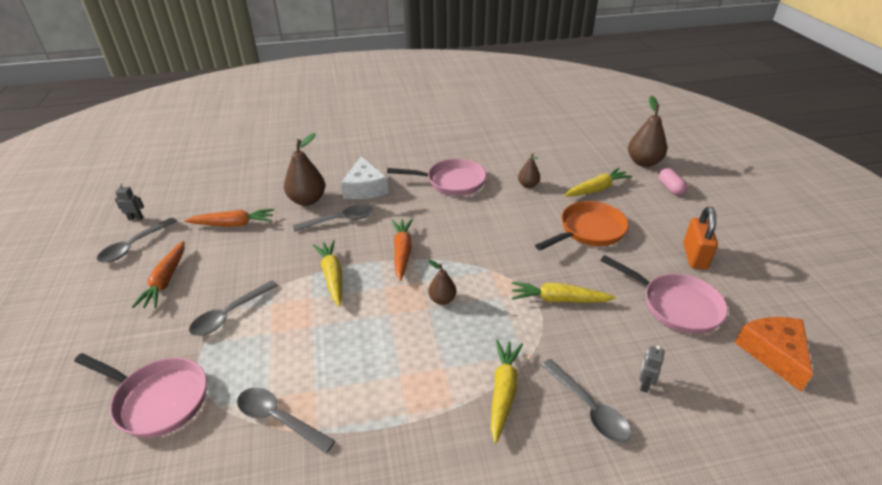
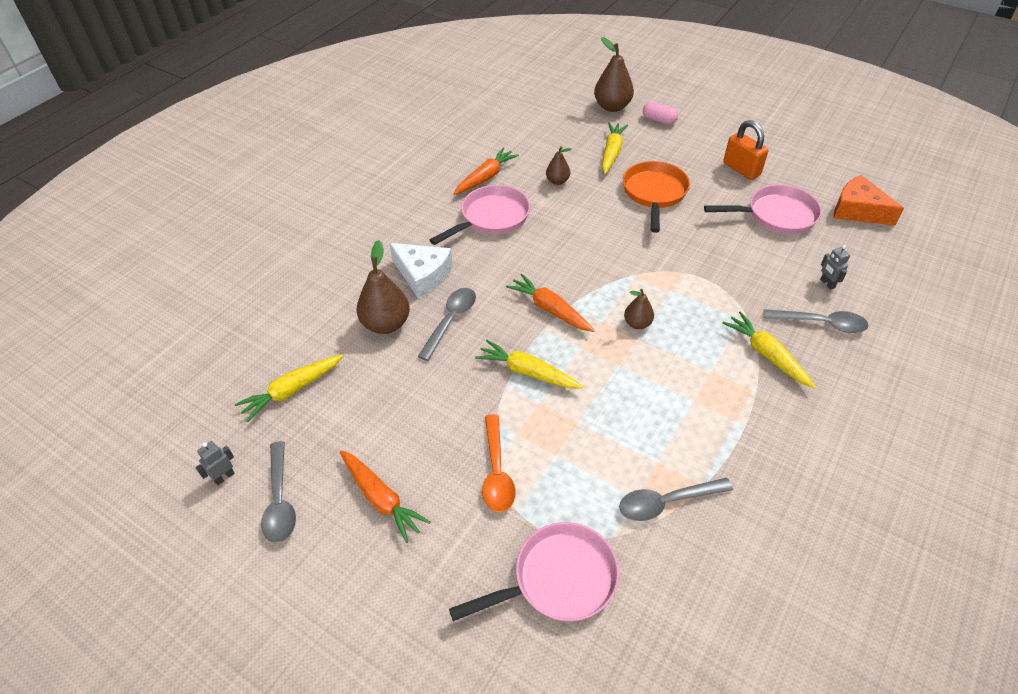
camera: 45 degrees left, 10 degrees up
orange carrot [184,209,274,227] -> orange carrot moved to [454,147,519,195]
grey spoon [189,280,278,336] -> orange spoon [482,414,516,512]
yellow carrot [512,282,616,303] -> yellow carrot moved to [235,354,343,422]

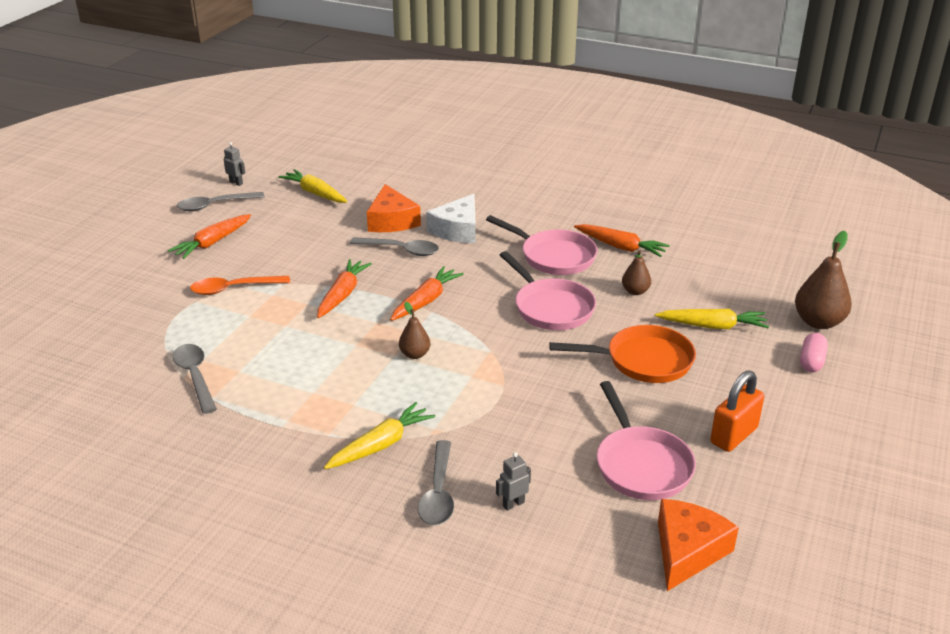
camera: 80 degrees right, 15 degrees down
brown pear [357,240,410,334] -> orange cheese [367,184,421,232]
pink pan [449,522,619,622] -> pink pan moved to [500,251,596,330]
yellow carrot [475,340,583,388] -> orange carrot [317,259,372,318]

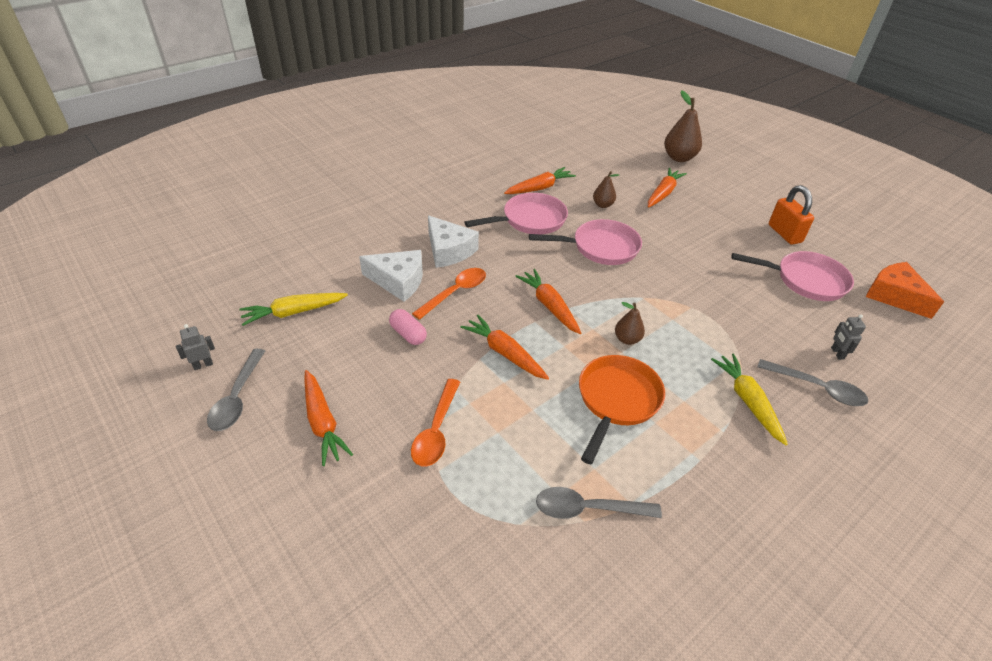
camera: 65 degrees left, 10 degrees up
grey spoon [350,237,439,256] -> orange spoon [412,268,486,320]
orange cheese [367,184,421,232] -> white cheese [359,250,423,302]
orange pan [549,325,696,383] -> orange pan moved to [579,355,665,464]
yellow carrot [655,309,769,329] -> orange carrot [648,168,687,208]
pink capsule [800,333,828,372] -> pink capsule moved to [389,309,427,345]

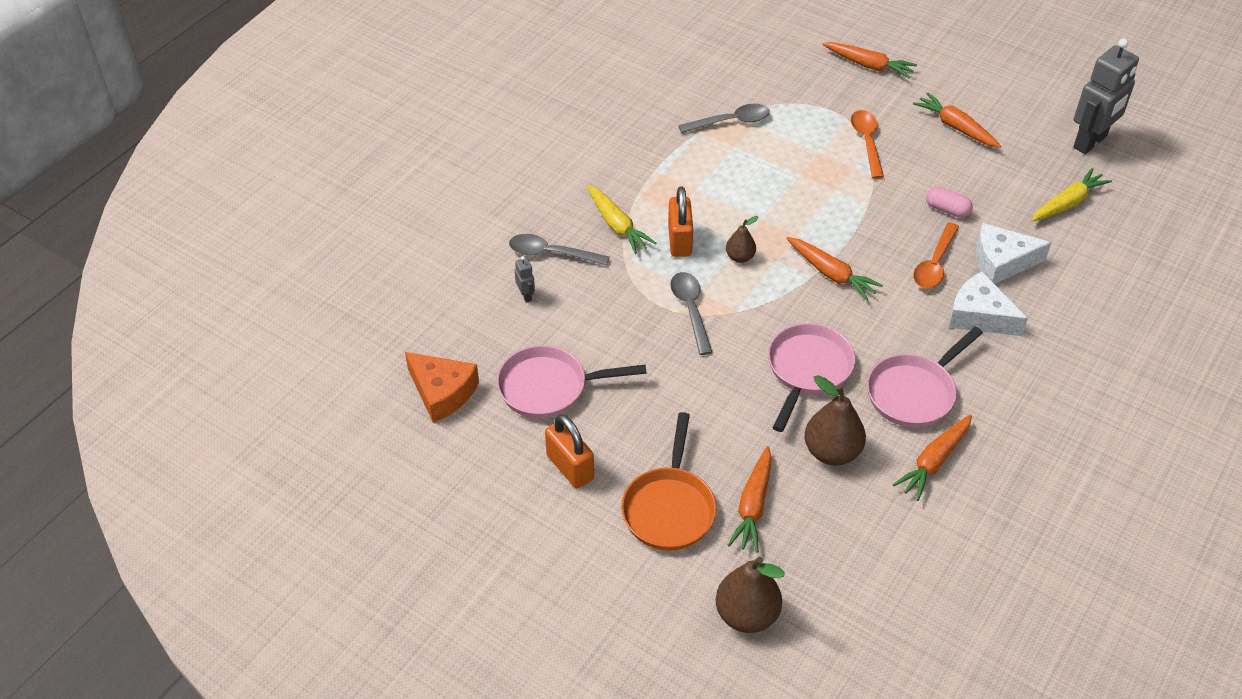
camera: 165 degrees right, 5 degrees up
grey robot [176,324,215,370] -> grey robot [1073,38,1139,154], size x2.47
grey spoon [207,349,265,431] -> grey spoon moved to [670,272,713,355]
orange carrot [460,315,549,380] -> orange carrot moved to [822,42,917,78]
pink pan [529,219,642,265] -> pink pan turned 135 degrees clockwise [768,323,855,432]
orange pan [579,355,665,464] -> orange pan moved to [621,412,716,551]
brown pear [593,171,619,208] -> brown pear [805,375,866,466], size x1.76
none -> orange padlock [668,186,693,257]

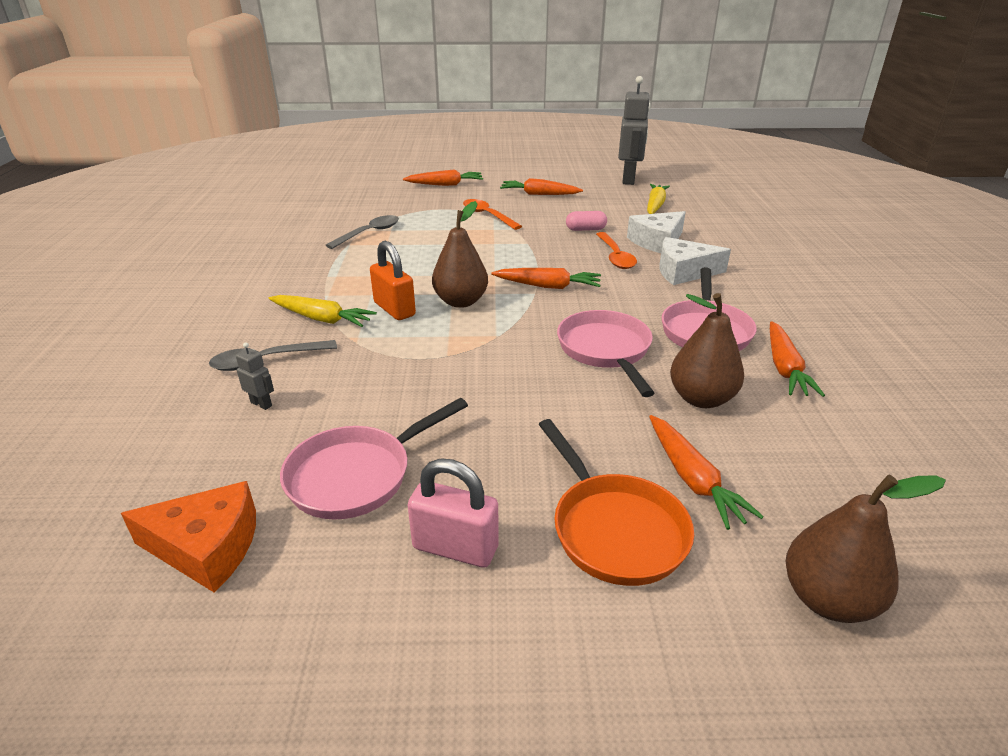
camera: 35 degrees left, 15 degrees down
orange padlock [545,414,594,488] -> pink padlock [408,459,499,568]
grey spoon [670,272,713,355] -> none
brown pear [726,216,758,263] -> brown pear [432,201,488,308], size x1.76

